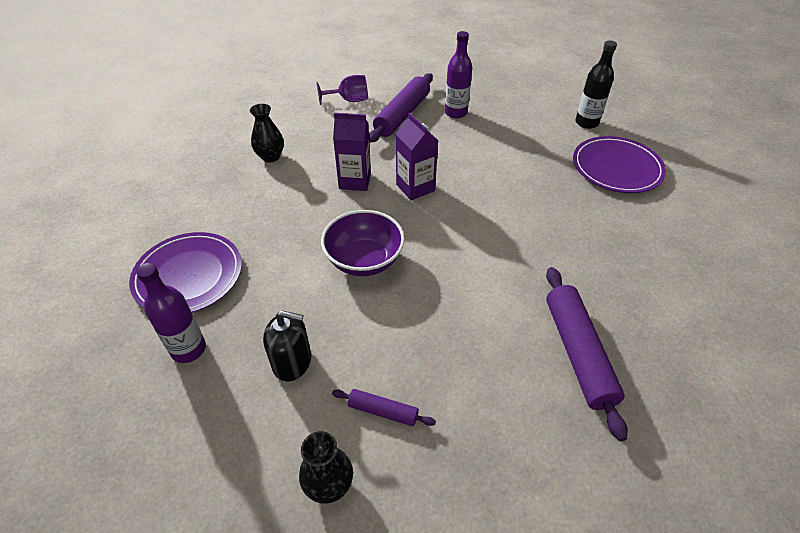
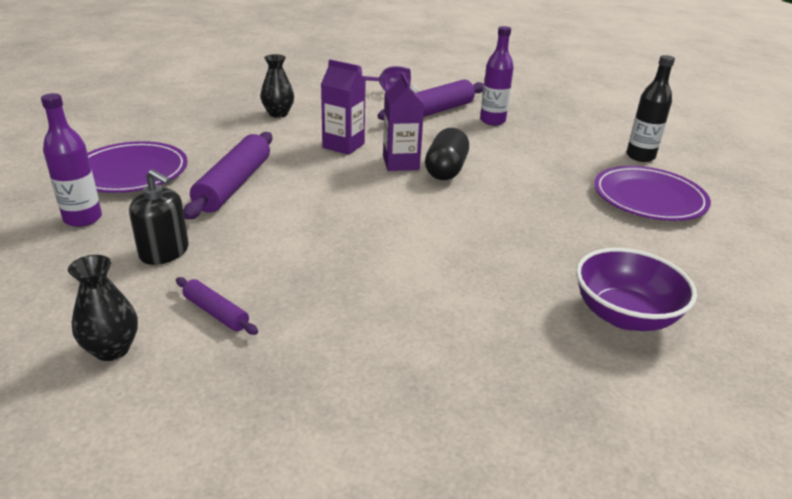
camera: 20 degrees right, 15 degrees down
purple bowl [321,210,405,276] -> purple bowl moved to [576,248,697,331]
purple rolling pin [546,267,628,441] -> purple rolling pin moved to [183,132,272,220]
none -> black capsule [425,128,469,180]

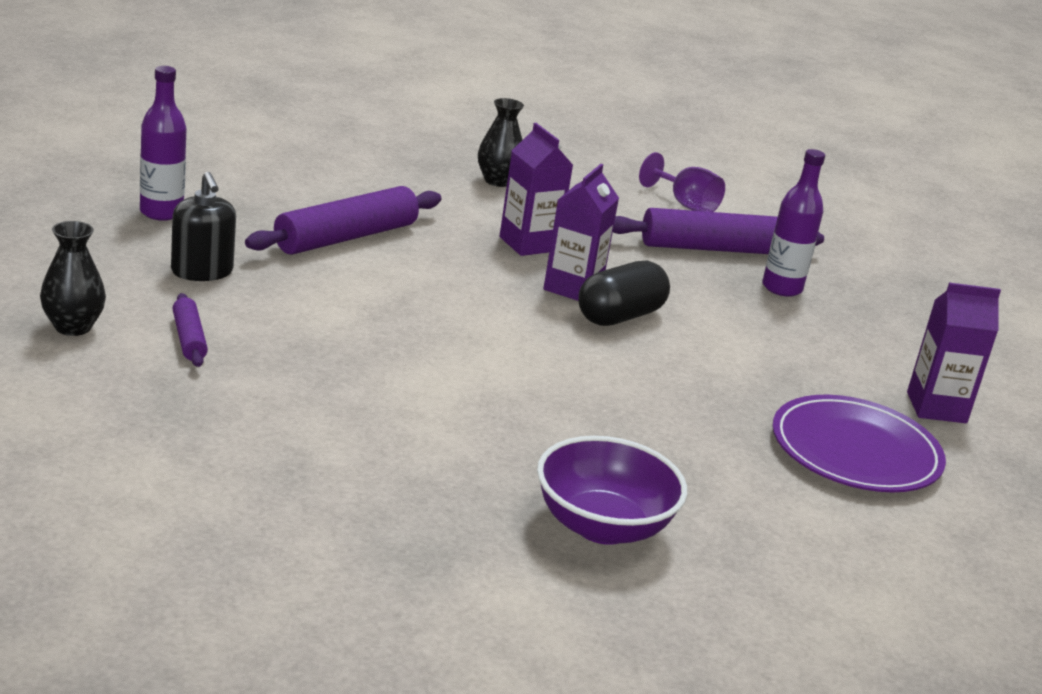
camera: 30 degrees right, 5 degrees down
purple plate [87,141,188,193] -> none
black bottle [626,55,675,162] -> purple carton [907,283,1001,423]

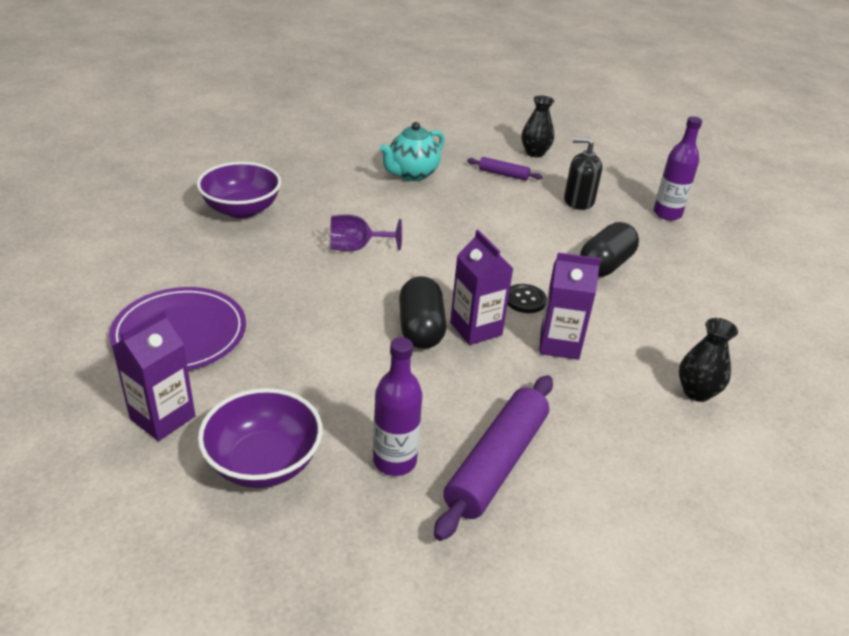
camera: 130 degrees right, 10 degrees up
purple rolling pin [245,186,441,255] -> black capsule [580,222,639,277]
purple goblet [639,152,725,212] -> purple goblet moved to [330,214,402,252]
none -> purple bowl [198,388,323,488]
none -> turquoise teapot [380,122,444,181]
none -> black button [507,284,547,313]

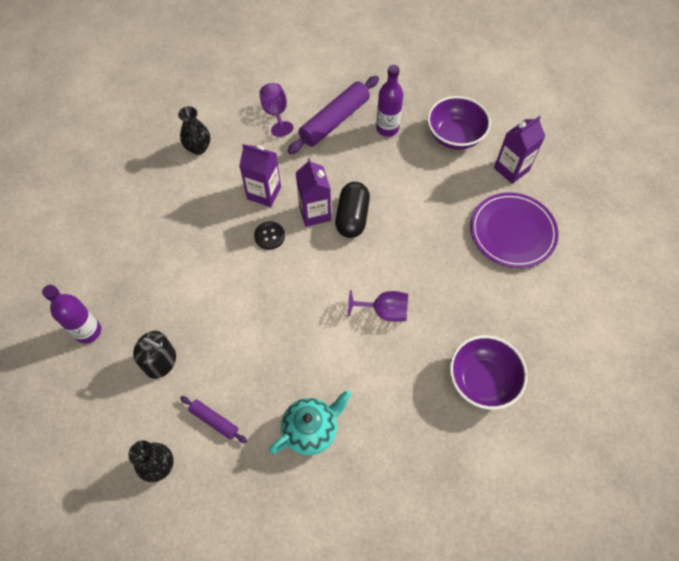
camera: 165 degrees left, 25 degrees up
black capsule [580,222,639,277] -> none
none -> purple goblet [259,83,293,137]

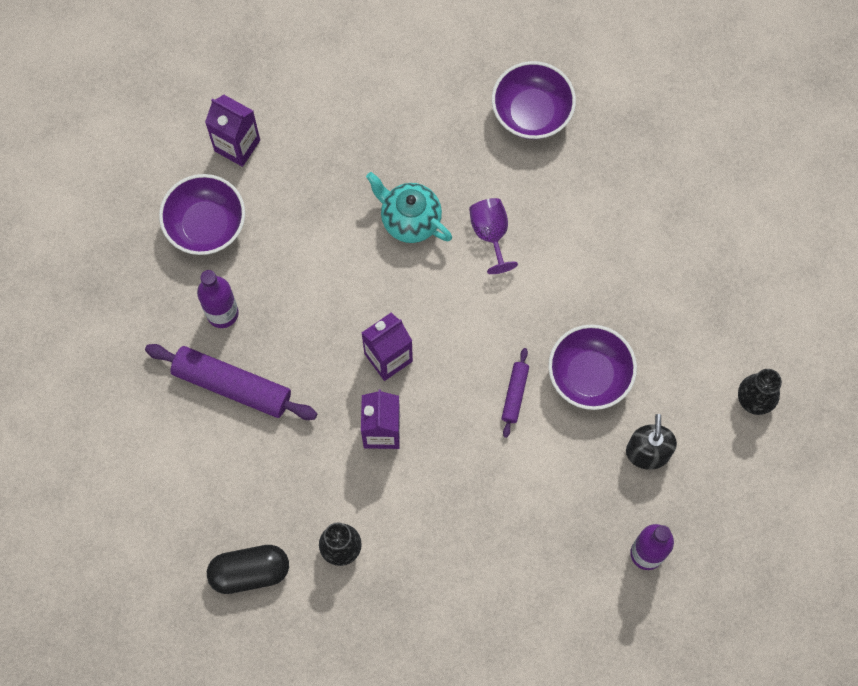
camera: 110 degrees left, 10 degrees up
purple rolling pin [180,396,247,443] -> purple rolling pin moved to [502,348,529,438]
black button [254,221,285,250] -> none
purple goblet [259,83,293,137] -> none
turquoise teapot [269,390,352,455] -> turquoise teapot moved to [366,172,452,243]
black capsule [335,182,370,238] -> black capsule moved to [207,545,289,594]
purple plate [470,193,559,268] -> none
none -> purple bowl [548,325,637,410]

